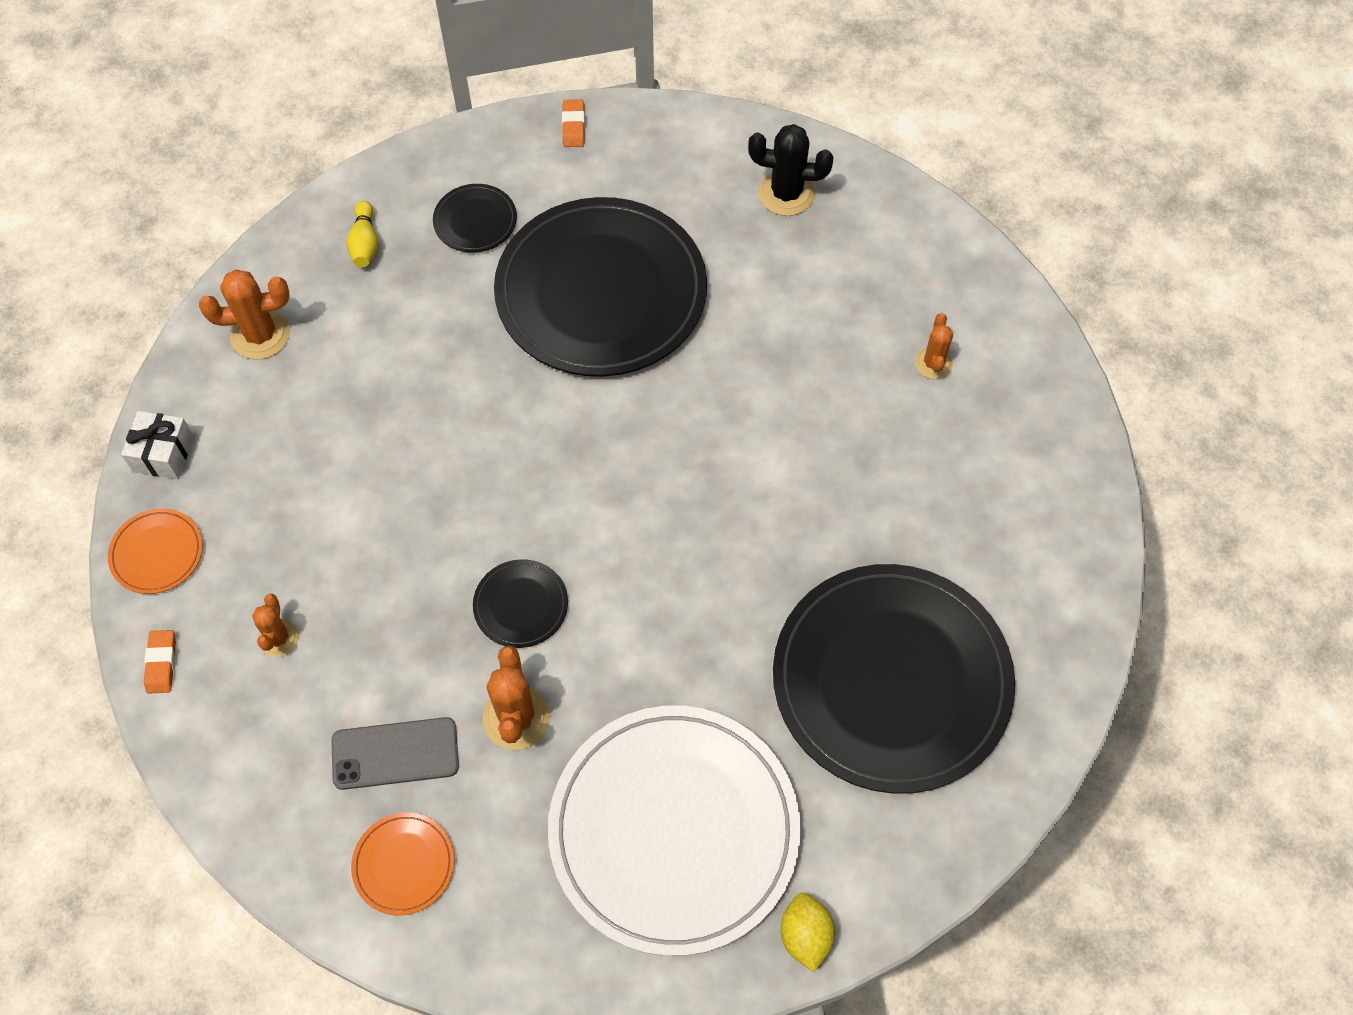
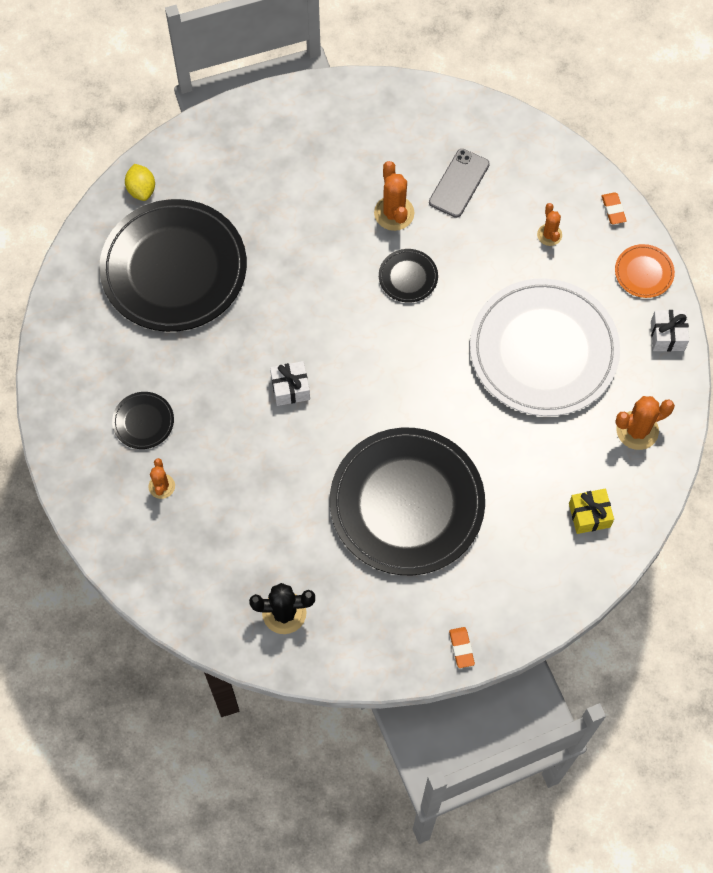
camera: 170 degrees right, 5 degrees up
grey phone [331,717,459,790] -> grey phone turned 45 degrees counterclockwise [429,149,490,218]
yellow bowling pin [346,200,378,267] -> yellow gift [569,489,614,534]
orange plate [351,812,455,915] -> none
black plate [433,184,517,253] -> black plate moved to [112,392,174,449]
white plate [548,705,801,956] -> white plate moved to [470,278,620,416]
yellow lemon [780,893,835,972] -> yellow lemon moved to [125,164,155,201]
none -> white gift [270,361,310,406]

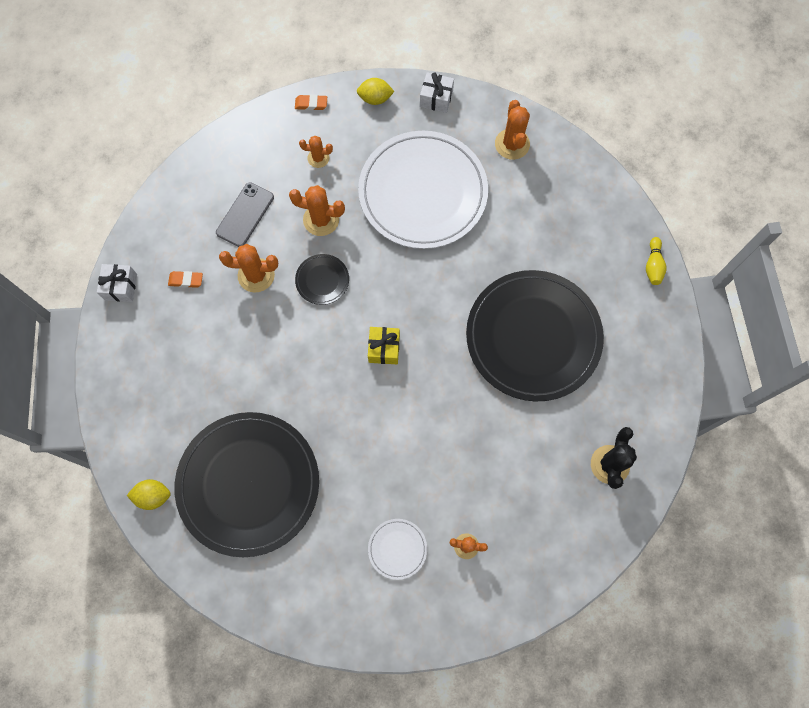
camera: 75 degrees left, 5 degrees up
black plate [112,392,174,449] -> white plate [368,519,427,580]
white gift [270,361,310,406] -> white gift moved to [97,264,137,302]
grey phone [429,149,490,218] -> grey phone turned 75 degrees clockwise [216,182,274,247]
orange eraser [449,627,475,668] -> orange eraser moved to [168,271,203,288]
yellow gift [569,489,614,534] -> yellow gift moved to [368,327,400,364]
orange plate [615,244,675,298] -> yellow lemon [357,78,395,105]
none -> orange cactus [289,185,345,236]
none -> yellow bowling pin [646,237,667,285]

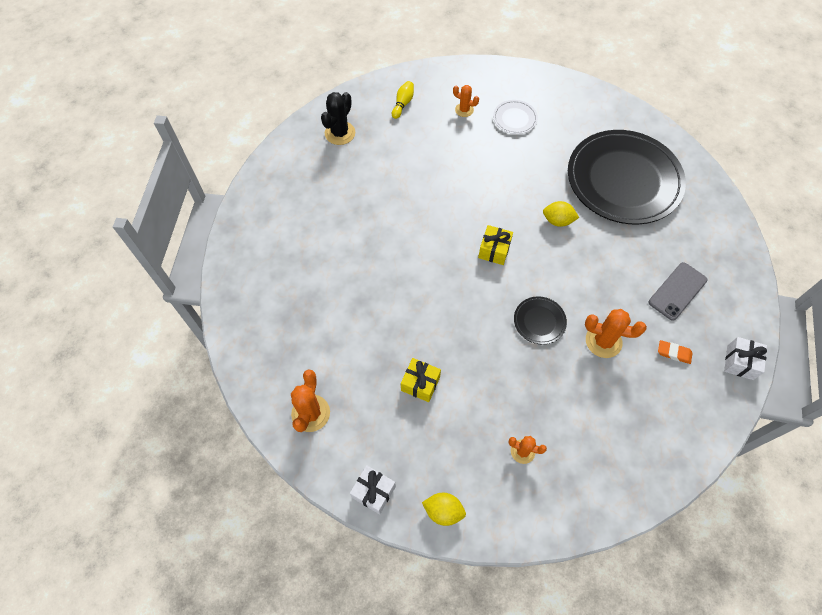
camera: 165 degrees left, 10 degrees down
yellow lemon [127,479,171,510] -> yellow lemon moved to [543,201,579,227]
grey phone [216,182,274,247] -> grey phone moved to [649,262,707,321]
orange cactus [289,185,345,236] -> none
orange eraser [295,95,327,110] -> none
white plate [358,131,488,249] -> yellow gift [401,358,441,402]
black plate [466,270,604,401] -> none
yellow bowling pin [646,237,667,285] -> yellow bowling pin moved to [392,81,414,119]

